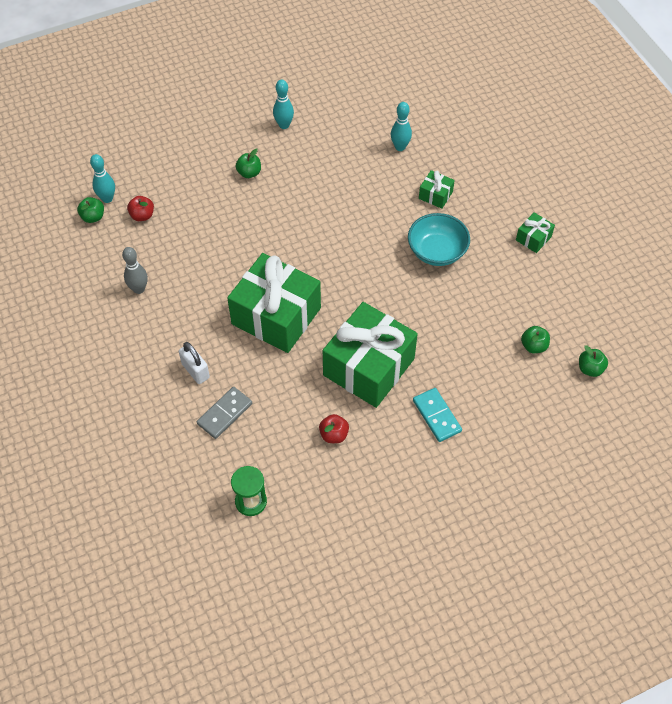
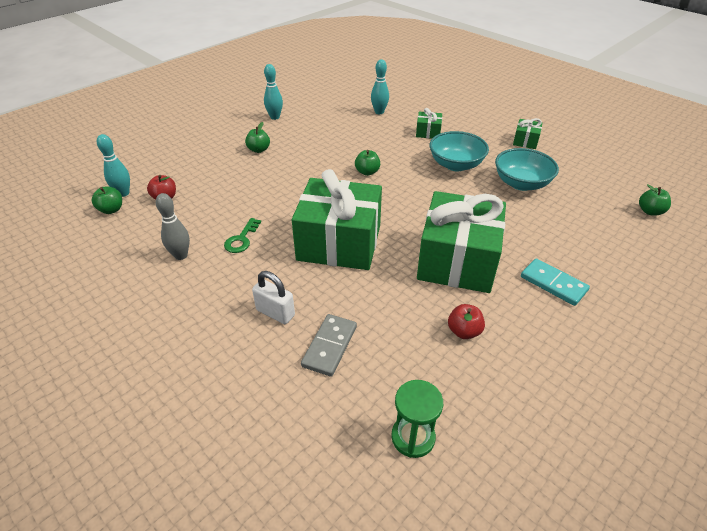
camera: 20 degrees left, 15 degrees down
green apple [521,326,550,353] -> green apple moved to [355,150,380,176]
none -> green key [224,218,261,253]
none -> turquoise bowl [495,148,559,191]

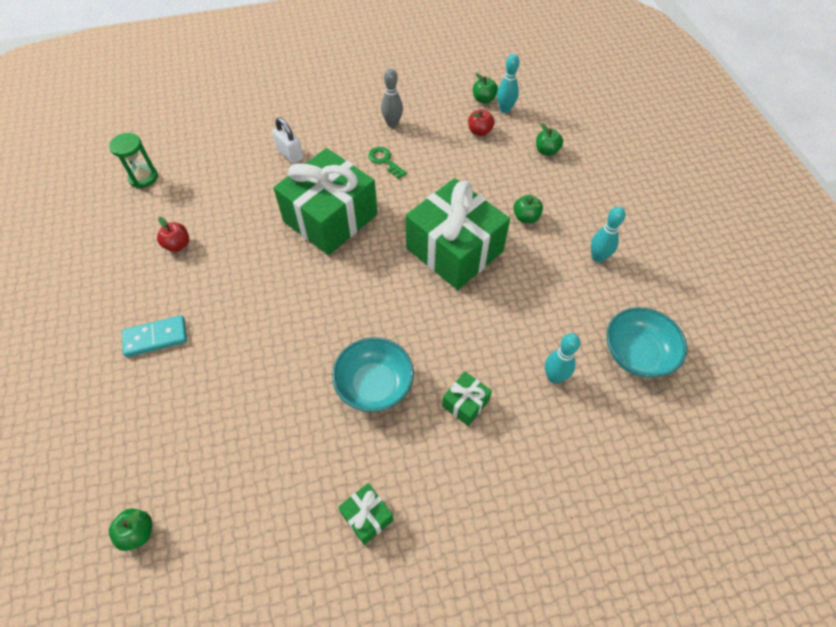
camera: 120 degrees right, 15 degrees up
white padlock [252,271,295,324] -> white padlock turned 75 degrees clockwise [272,117,303,164]
grey domino [301,314,357,377] -> none
green apple [355,150,380,176] -> green apple moved to [536,124,563,156]
green gift [417,191,506,293] -> green gift moved to [405,178,510,290]
turquoise bowl [495,148,559,191] -> turquoise bowl moved to [606,307,687,378]

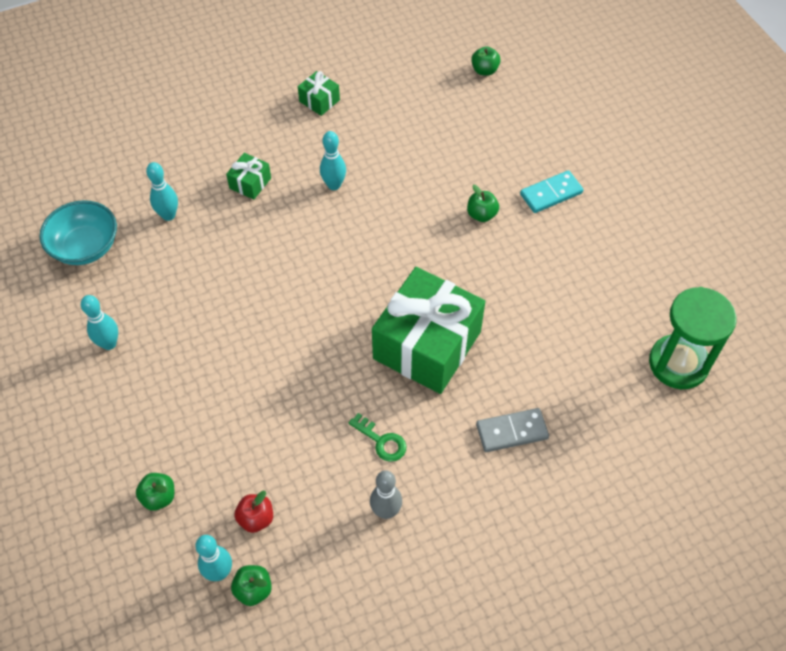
camera: 170 degrees right, 0 degrees up
green hourglass [109,133,158,188] -> green hourglass [649,287,737,389], size x1.65
red apple [157,217,189,252] -> none
white padlock [272,117,303,164] -> grey domino [476,408,549,452]
turquoise bowl [332,337,414,412] -> turquoise bowling pin [320,131,346,190]
green gift [405,178,510,290] -> none
green apple [513,195,543,223] -> green apple moved to [467,185,499,222]

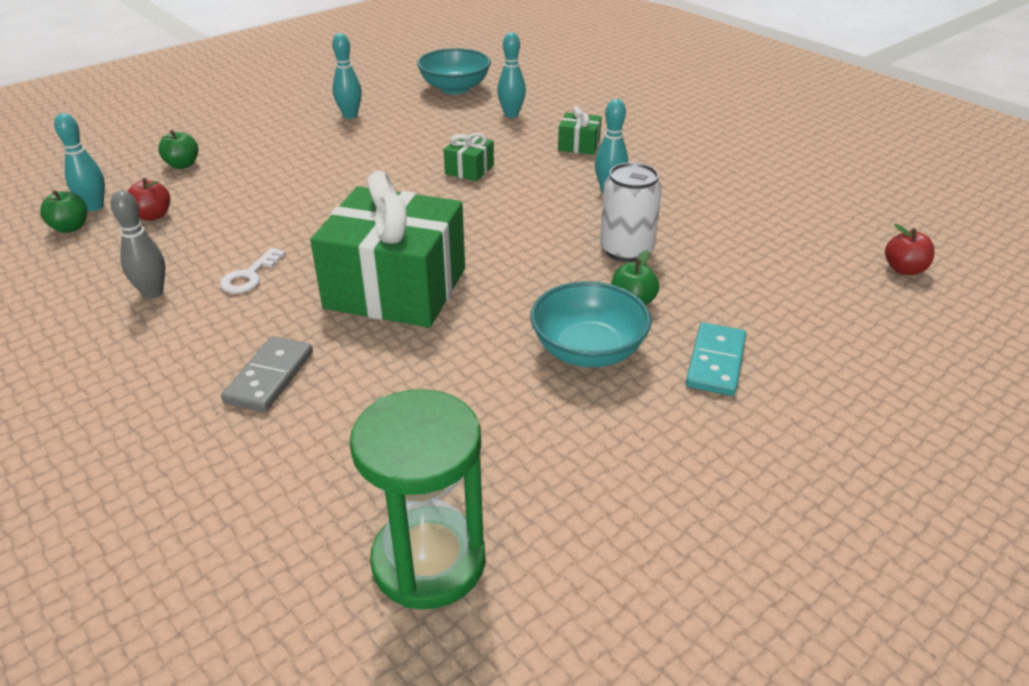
camera: 75 degrees right, 20 degrees down
green gift [298,71,340,116] -> green gift moved to [444,133,494,182]
green key [348,413,406,462] -> white key [220,247,286,294]
green apple [471,46,501,76] -> red apple [885,224,935,275]
grey domino [476,408,549,452] -> grey domino turned 45 degrees clockwise [221,336,313,413]
turquoise domino [520,170,584,213] -> turquoise domino turned 60 degrees clockwise [686,322,746,396]
none -> turquoise bowl [530,281,652,367]
none -> white can [600,162,662,262]

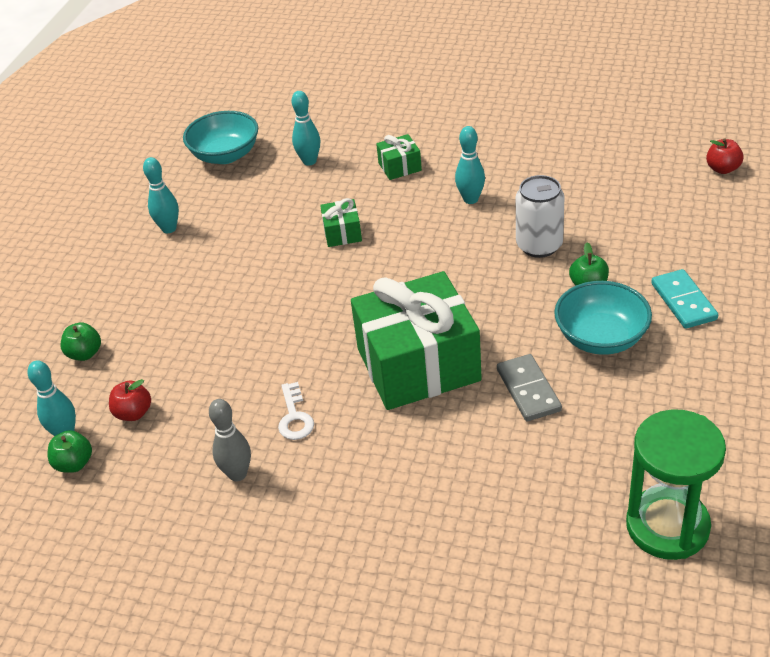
camera: 30 degrees left, 5 degrees up
grey domino [221,336,313,413] -> grey domino moved to [497,354,562,421]

